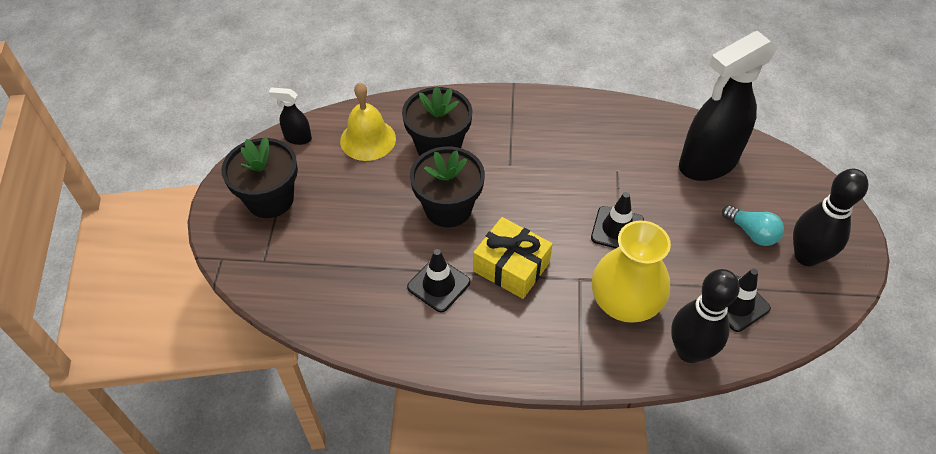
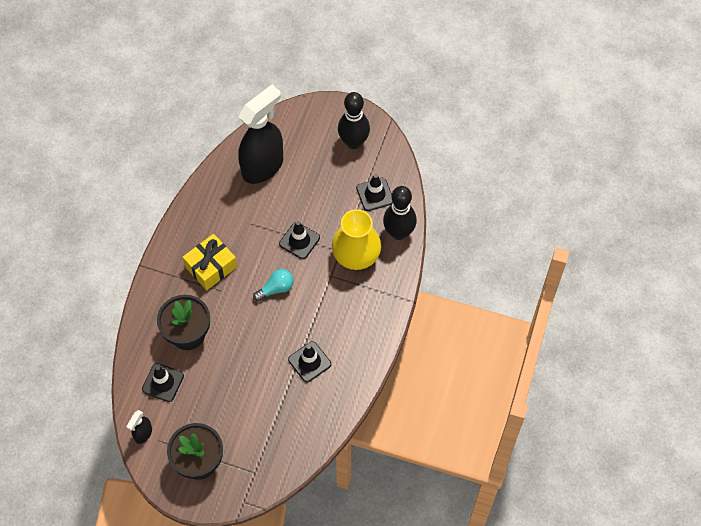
camera: 75 degrees left, 10 degrees up
yellow bell [340,82,396,161] -> black traffic cone [142,363,184,402]
black flower pot [410,146,485,227] -> none
yellow gift [473,217,553,299] -> yellow gift moved to [182,234,237,290]
black spray bottle [679,31,778,181] -> black spray bottle turned 120 degrees counterclockwise [238,85,283,184]
turquoise light bulb [722,205,784,246] -> turquoise light bulb moved to [253,269,294,301]

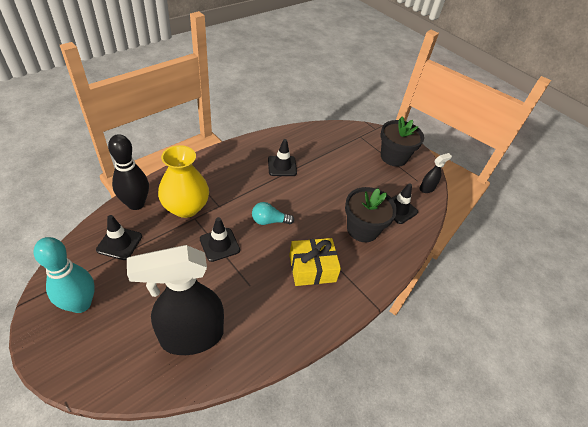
camera: 155 degrees left, 15 degrees down
black bowling pin [338,92,370,149] -> turquoise bowling pin [34,237,95,313]

